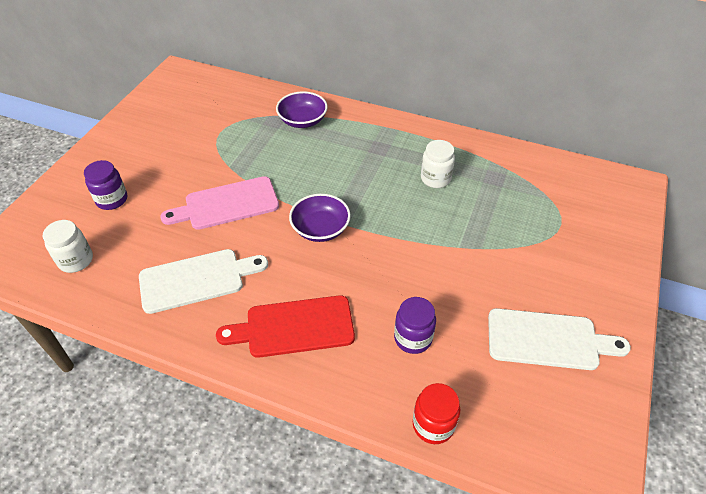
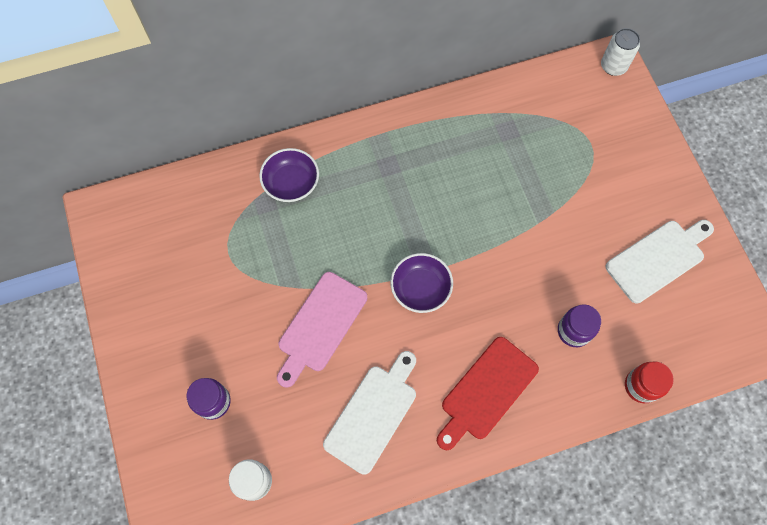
camera: 40 degrees left, 20 degrees up
white jar [421,140,455,188] -> none
none -> white can [601,28,640,76]

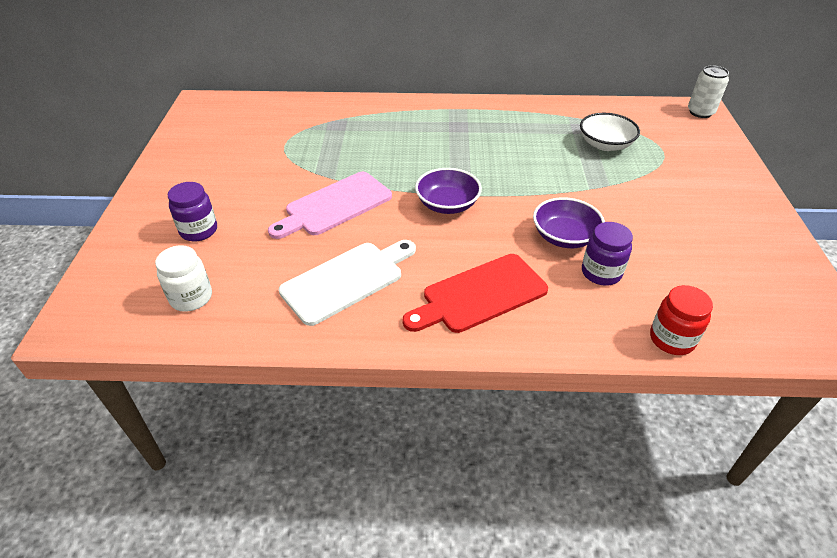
camera: 20 degrees right, 25 degrees down
purple bowl [259,148,319,202] -> purple bowl moved to [533,197,605,248]
white cutting board [606,220,714,303] -> none
none -> white bowl [580,113,640,151]

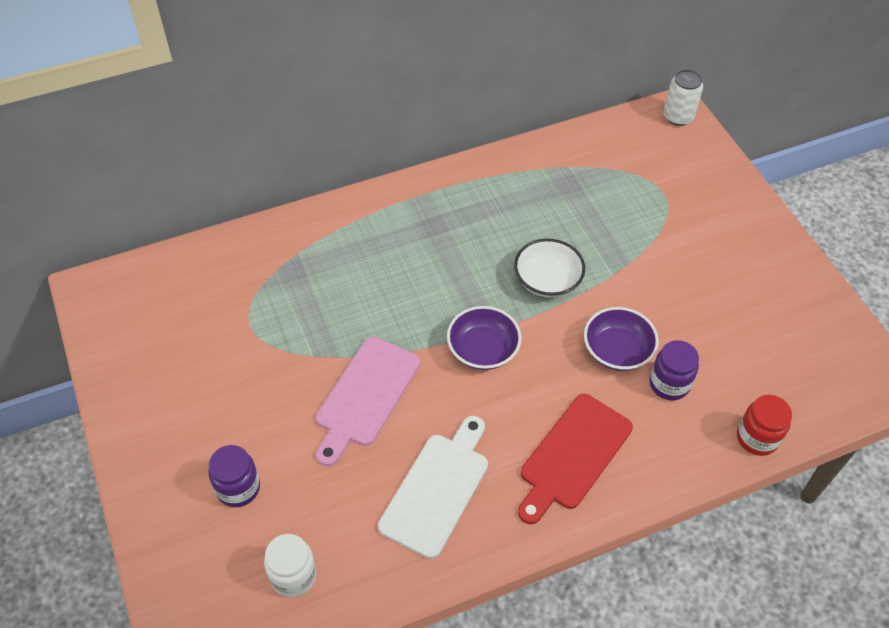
camera: 25 degrees left, 10 degrees up
white bowl [580,113,640,151] -> white bowl moved to [514,238,585,298]

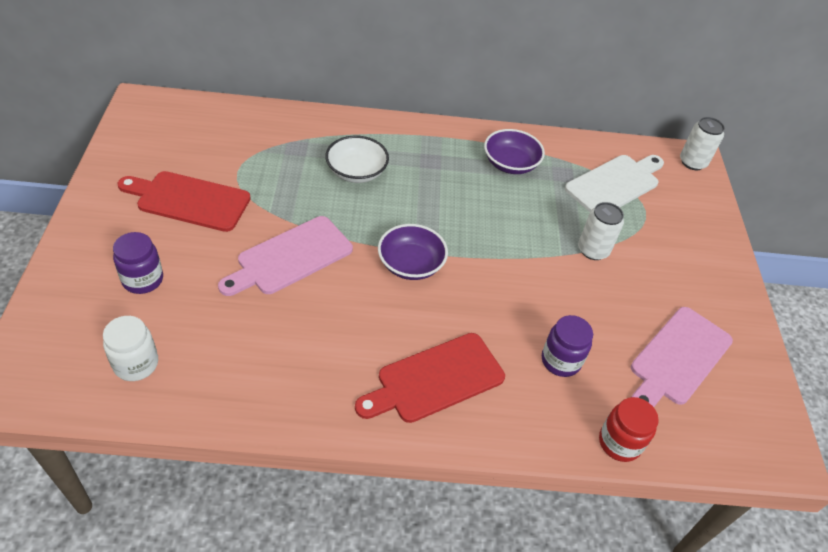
camera: 20 degrees right, 5 degrees down
white cutting board [378,416,488,559] -> white cutting board moved to [565,155,664,212]
white bowl [514,238,585,298] -> white bowl moved to [325,136,389,183]
purple bowl [584,307,659,371] -> purple bowl moved to [484,129,545,174]
none -> red cutting board [117,171,251,232]
none -> white can [578,202,624,260]
none -> pink cutting board [631,307,733,407]

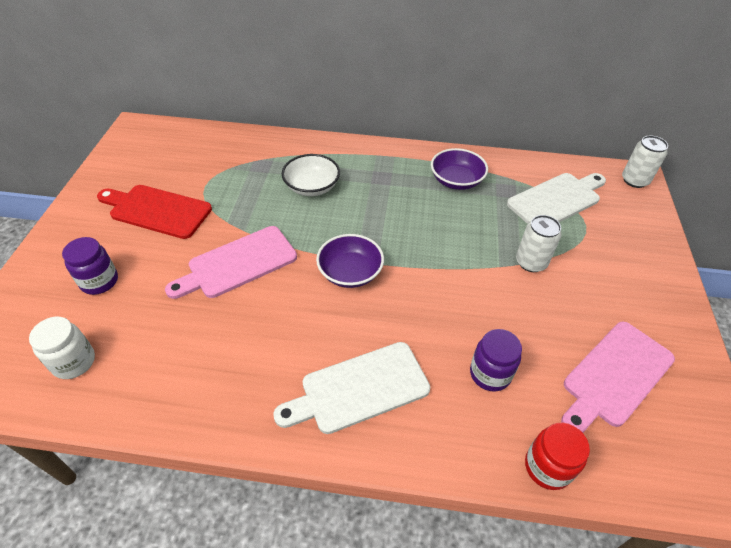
camera: 10 degrees right, 0 degrees up
red cutting board [355,333,505,423] -> white cutting board [273,342,430,434]

